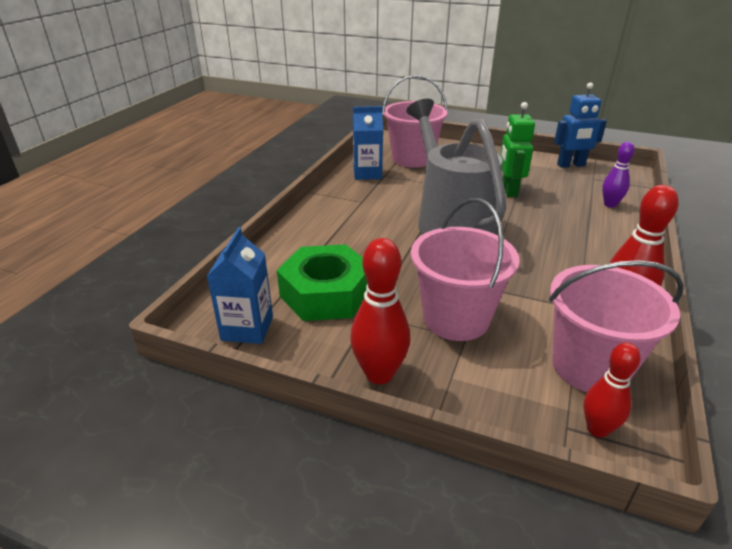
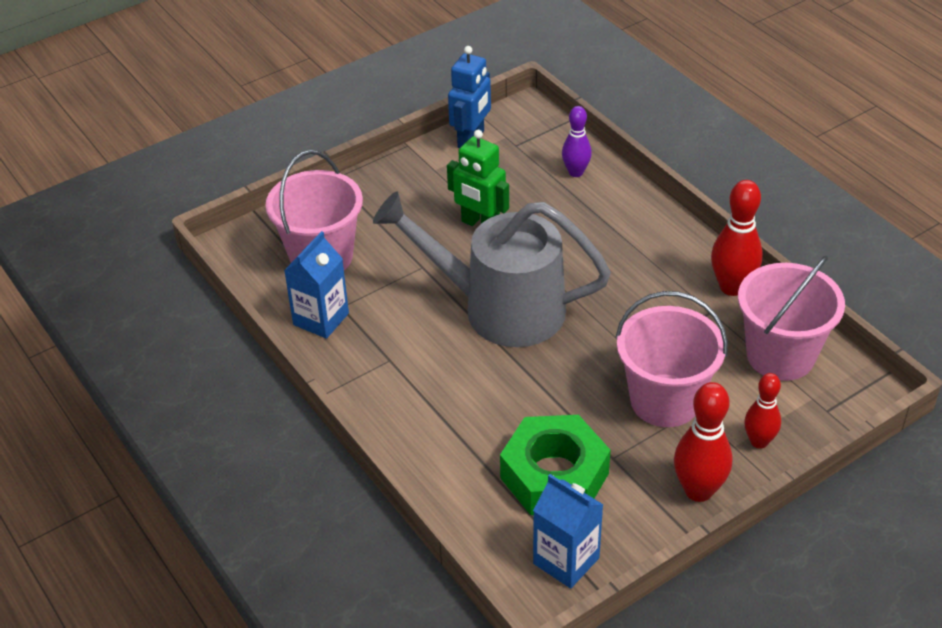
camera: 55 degrees left, 10 degrees up
red bowling pin [583,342,641,438] -> red bowling pin moved to [744,373,781,449]

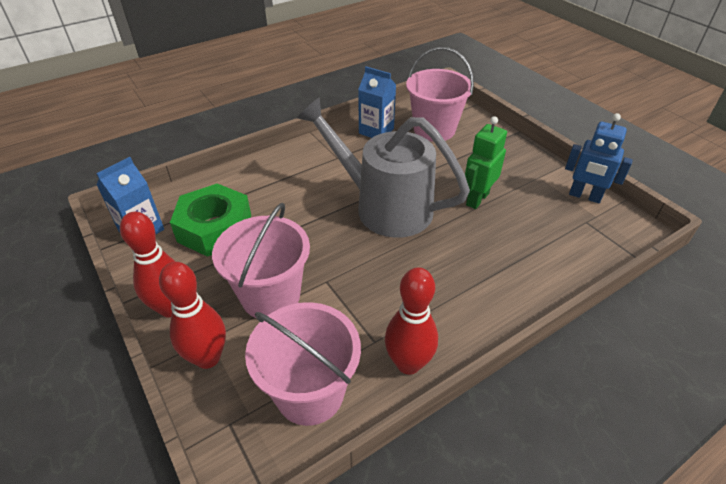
camera: 90 degrees right, 0 degrees up
grey watering can [373,191,611,347] -> grey watering can turned 75 degrees counterclockwise [297,97,470,238]
purple bowling pin [562,106,592,177] -> none
red bowling pin [744,373,781,449] -> red bowling pin [159,262,226,369], size x1.54

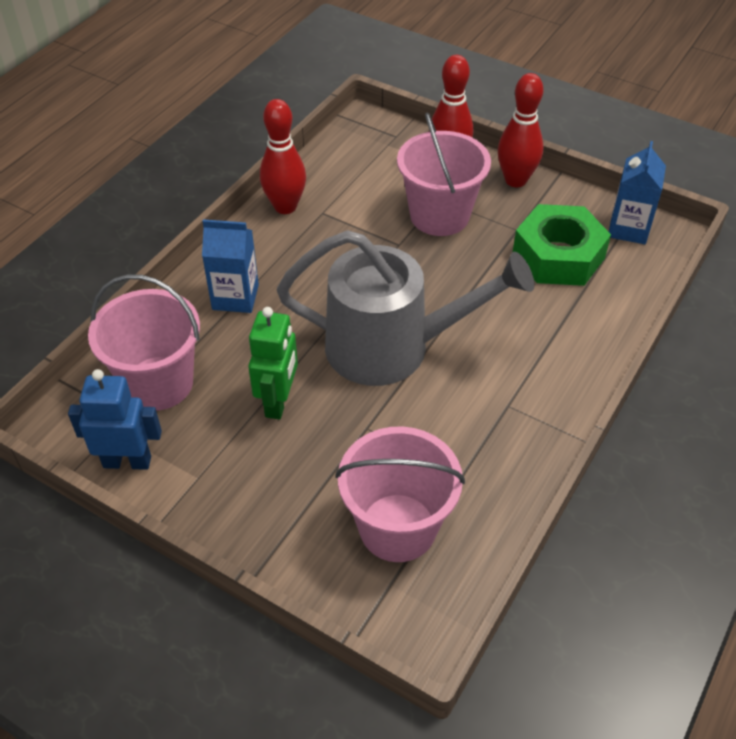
camera: 155 degrees right, 5 degrees up
pink bucket [245,302,361,426] -> pink bucket moved to [88,274,200,411]
blue carton [358,66,396,138] -> blue carton moved to [202,219,259,313]

